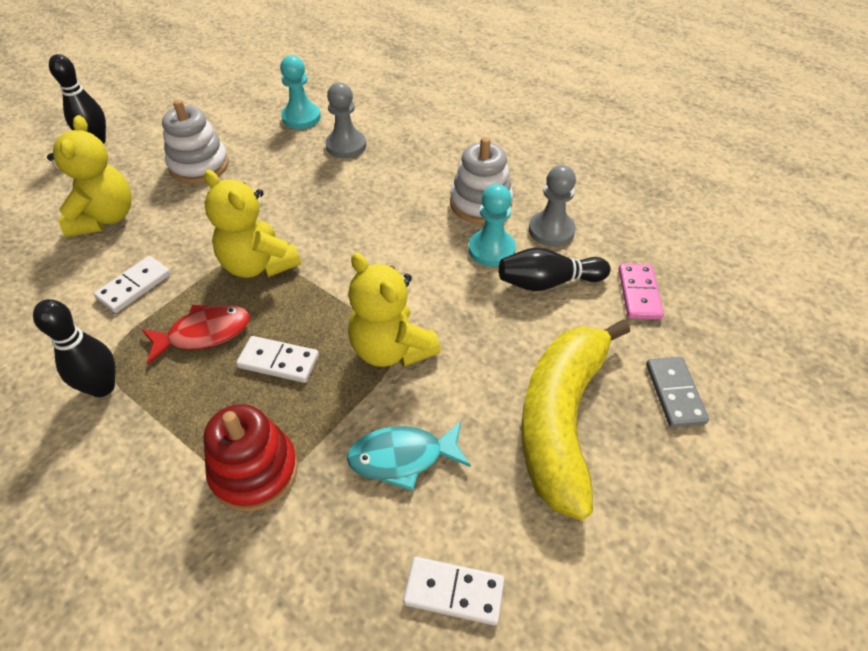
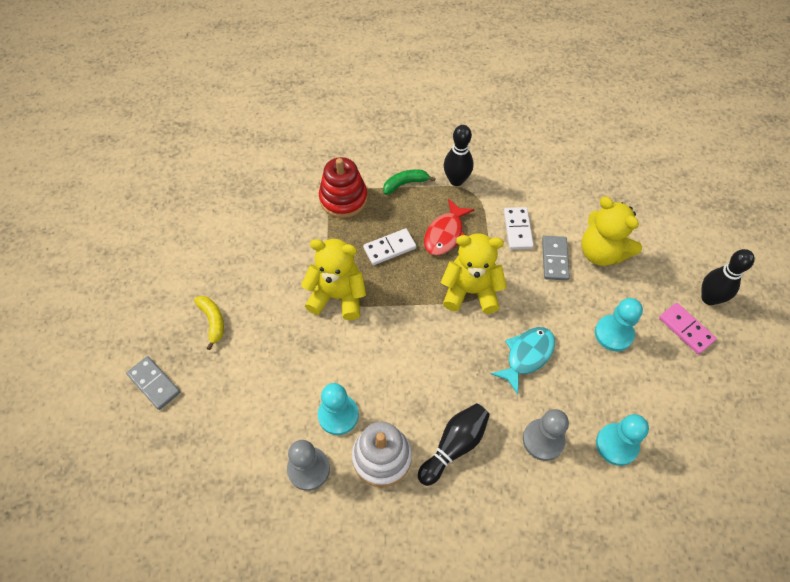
camera: 140 degrees right, 10 degrees up
white stacking toy [162,99,229,184] -> turquoise pawn [595,298,643,352]
turquoise fish [347,421,471,491] -> turquoise fish moved to [491,327,555,395]
white domino [403,557,504,625] -> none
black bowling pin [499,247,610,291] -> black bowling pin moved to [418,403,490,486]
yellow banana [521,320,630,520] -> yellow banana [194,296,224,350], size x0.41
pink domino [618,264,664,319] -> pink domino moved to [659,303,717,354]
none -> green banana [383,169,436,195]
none -> grey domino [542,236,570,280]

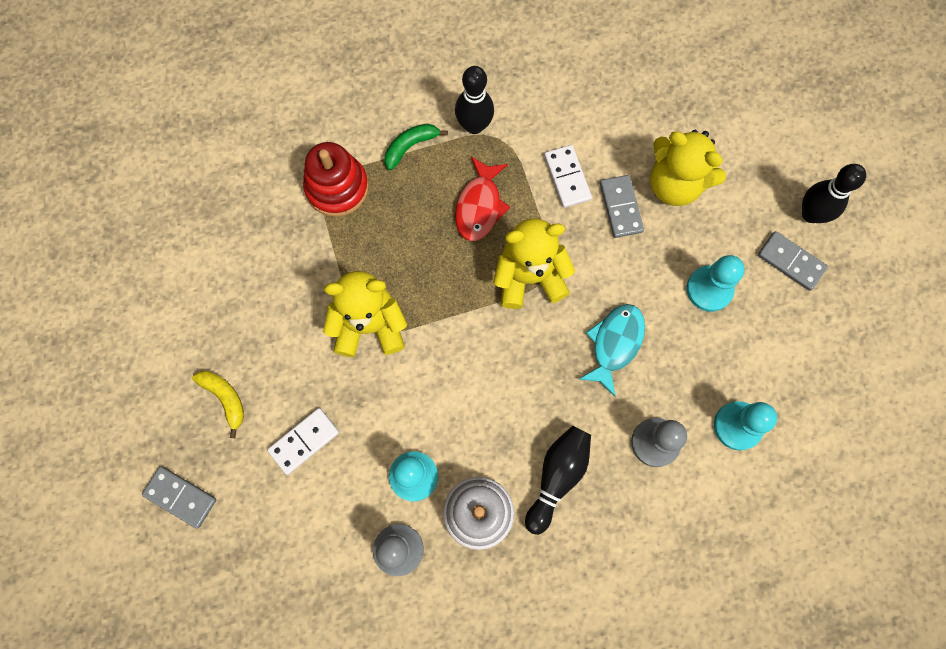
camera: 15 degrees left, 15 degrees up
white domino [363,228,416,265] -> white domino moved to [267,408,339,475]
pink domino [659,303,717,354] -> grey domino [758,231,828,291]

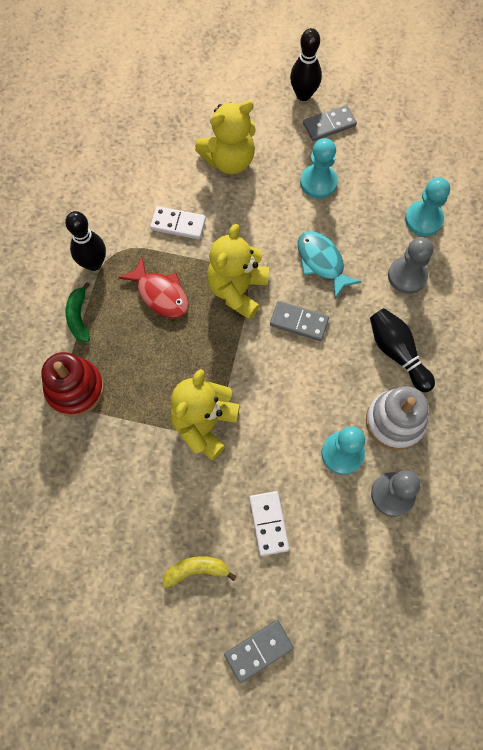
camera: 60 degrees left, 5 degrees down
grey domino [600,175,644,238] -> grey domino moved to [270,301,329,341]

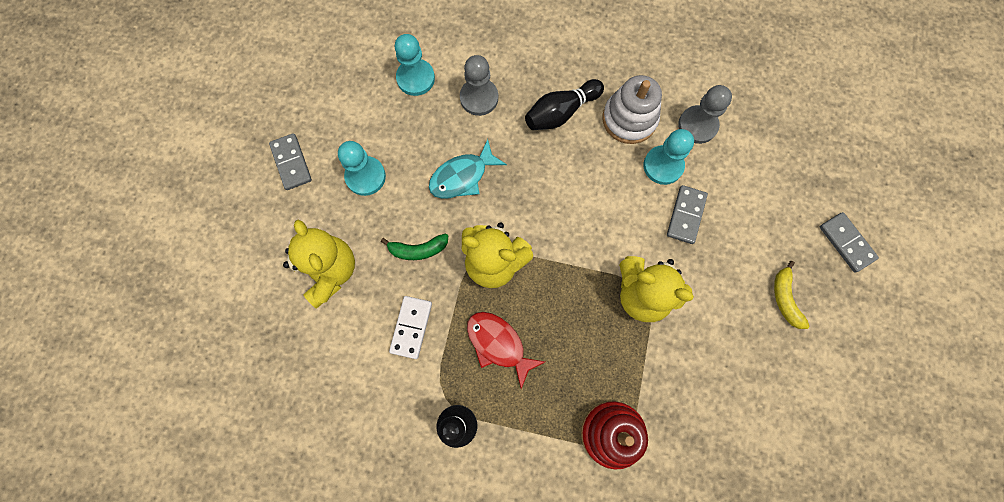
camera: 90 degrees left, 5 degrees up
green banana [66,282,90,342] -> green banana moved to [381,233,448,260]
red fish [118,257,189,318] -> red fish turned 90 degrees counterclockwise [467,312,545,389]
white domino [249,491,290,556] -> none
grey domino [270,301,329,341] -> grey domino moved to [667,185,708,244]
black bowling pin [290,28,322,101] -> none

